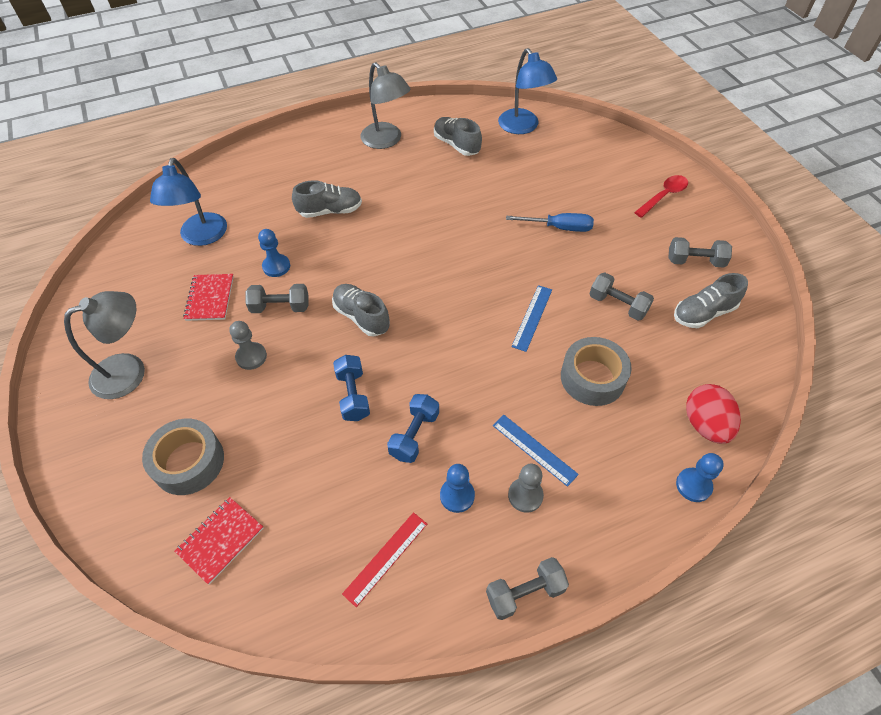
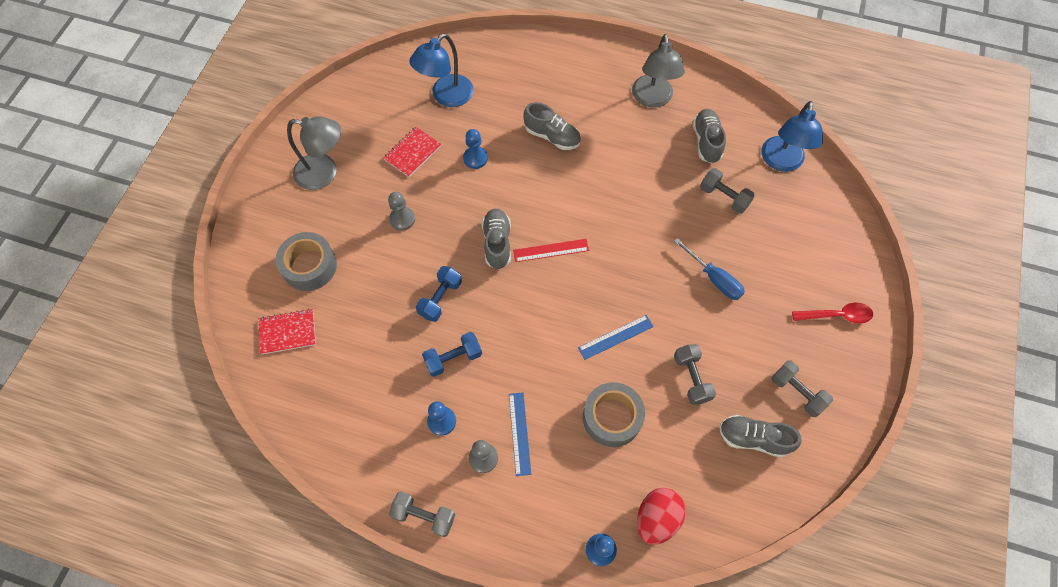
camera: 40 degrees right, 10 degrees up
grey dumbbell [246,284,309,313] -> grey dumbbell moved to [700,168,755,214]
red ruler [342,512,427,607] -> red ruler moved to [513,239,589,262]

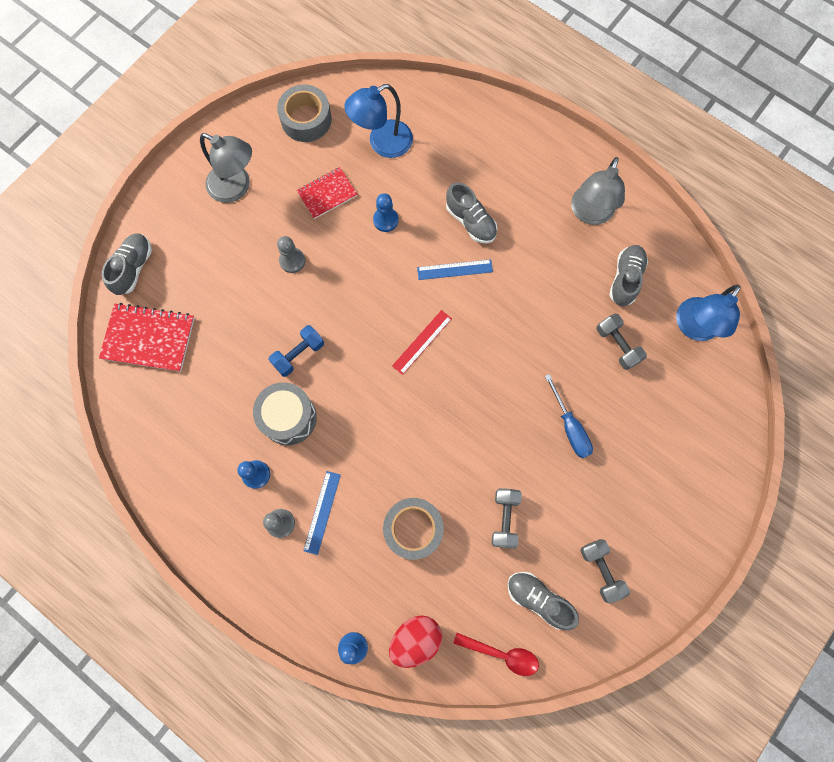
camera: 20 degrees right, 10 degrees up
red notebook [259,309,316,354] -> red notebook [99,303,195,372], size x1.55
grey tape [276,232,337,291] -> grey tape moved to [277,85,332,142]
grey dumbbell [389,491,455,537] -> none
blue dumbbell [422,332,482,377] -> grey drum [253,382,317,445]
grey shoe [482,208,511,269] -> grey shoe moved to [102,233,152,295]
red ruler [513,239,589,262] -> red ruler turned 60 degrees counterclockwise [392,310,452,375]
blue ruler [578,315,654,360] -> blue ruler moved to [417,259,493,280]
red spoon [792,303,873,324] -> red spoon moved to [453,633,539,676]

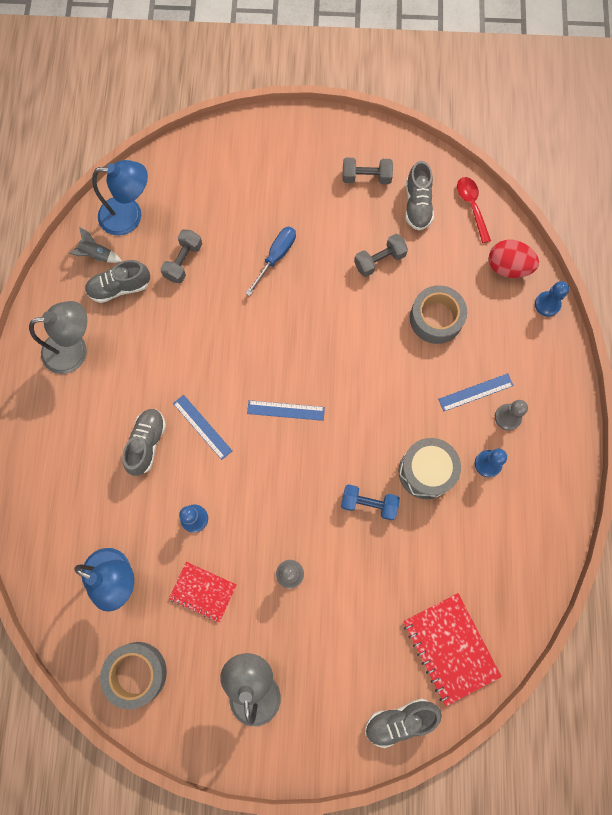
camera: 125 degrees left, 0 degrees up
red ruler [392,310,452,375] -> blue ruler [247,400,325,421]
grey dumbbell [580,539,630,604] -> grey dumbbell turned 60 degrees clockwise [342,158,393,184]
none -> grey rocket [69,227,122,263]

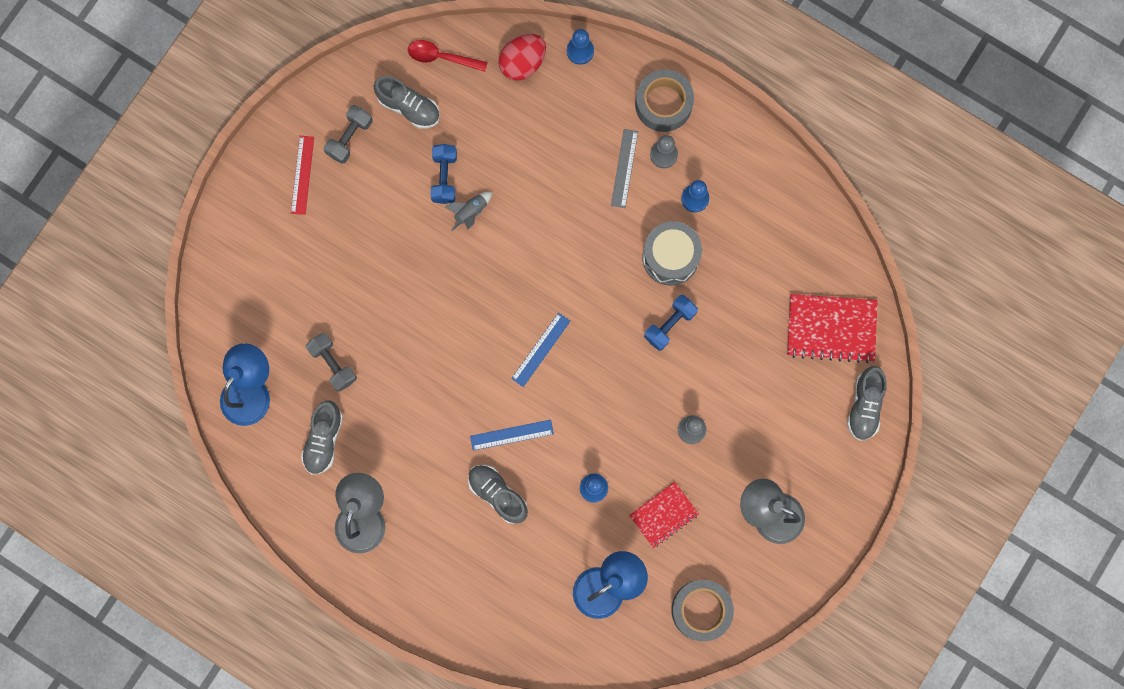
camera: 60 degrees left, 5 degrees up
grey rocket [69,227,122,263] -> grey rocket moved to [445,192,492,231]
blue screwdriver [245,227,296,296] -> none
grey dumbbell [354,234,408,277] -> blue dumbbell [430,144,457,204]
grey tape [410,285,467,344] -> grey tape moved to [635,69,694,132]
blue ruler [438,373,514,411] -> grey ruler [611,129,638,208]
none -> red ruler [291,136,314,215]

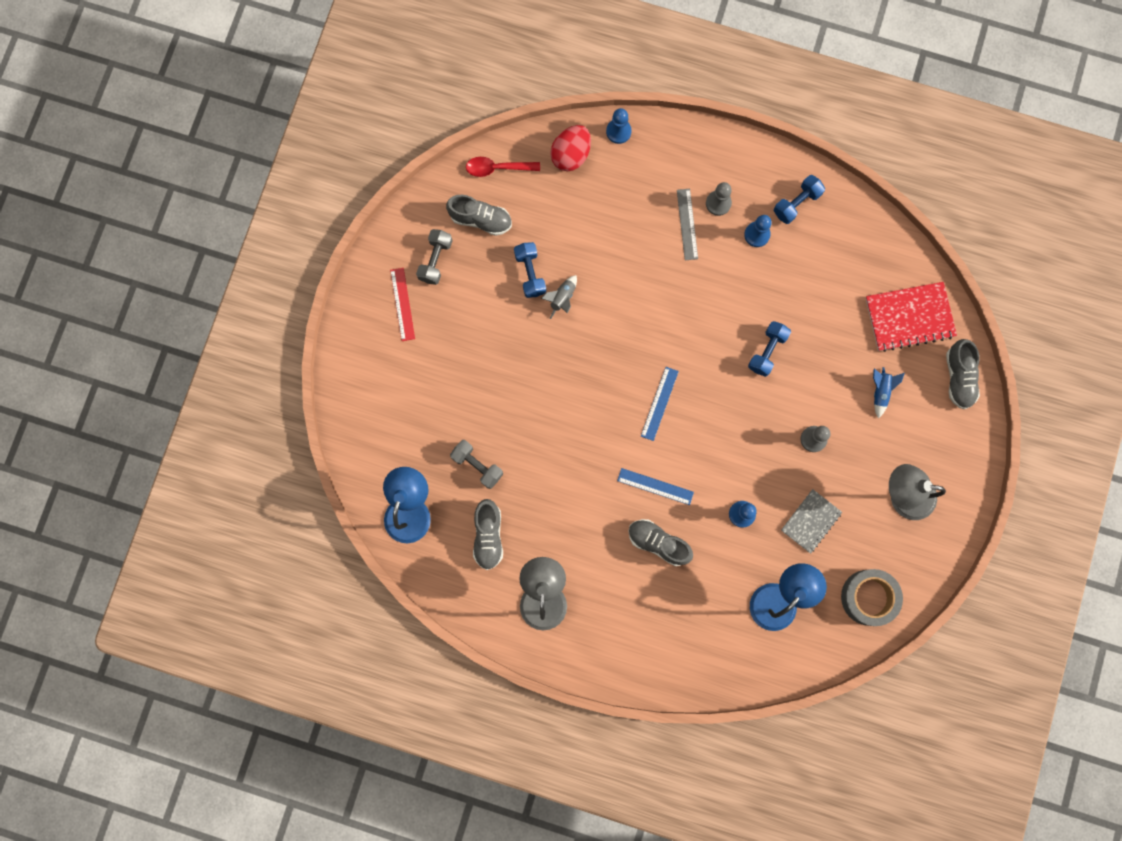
camera: 15 degrees left, 0 degrees up
blue ruler [470,420,554,451] -> blue ruler turned 45 degrees clockwise [617,468,694,505]
red notebook [629,482,699,548] -> grey notebook [781,489,842,553]
grey tape [635,69,694,132] -> none
grey drum [642,221,702,286] -> none
none -> blue dumbbell [774,175,825,224]
none -> blue rocket [873,367,905,419]

